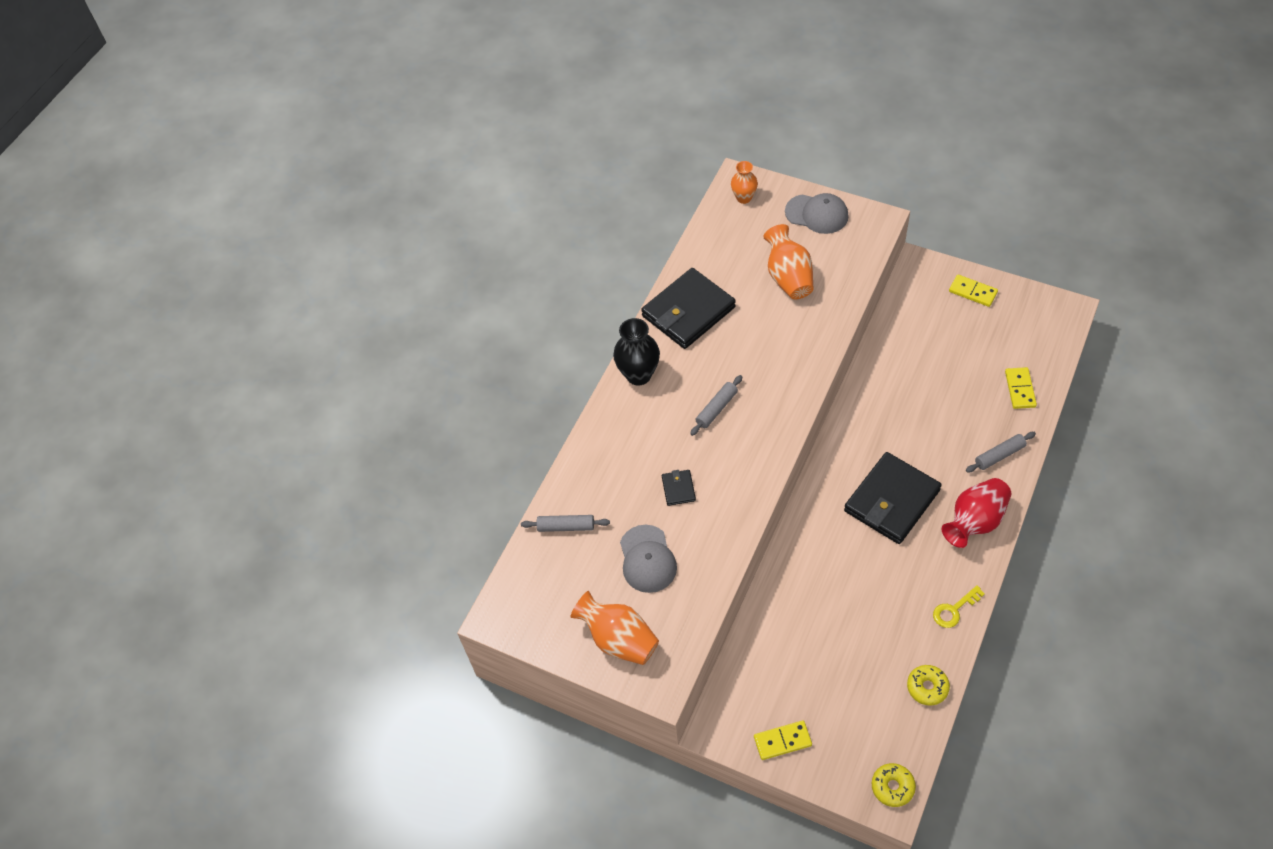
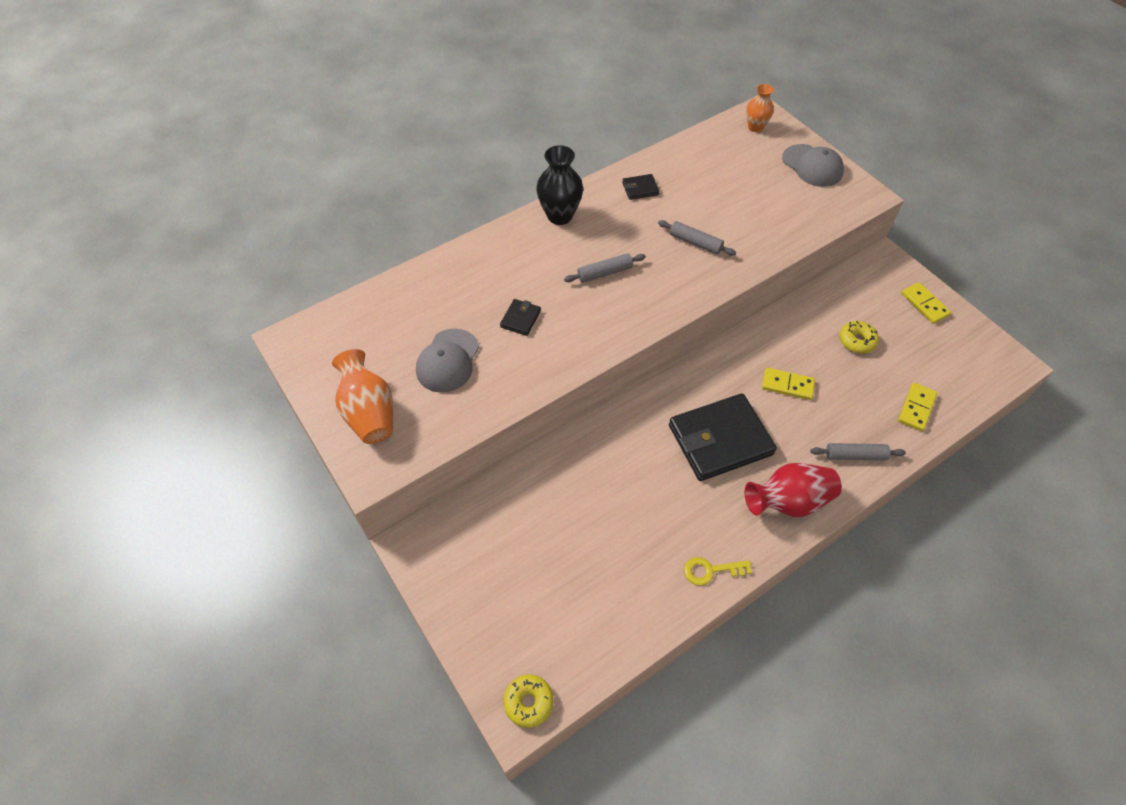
camera: 25 degrees right, 0 degrees up
grey rolling pin [521,515,610,532] -> grey rolling pin moved to [658,220,736,256]
black wallet [641,268,736,349] -> black wallet [622,174,660,200], size x0.43
yellow domino [754,721,812,760] -> yellow domino moved to [762,368,815,400]
orange vase [763,224,814,299] -> none
yellow donut [907,665,950,706] -> yellow donut moved to [839,321,879,354]

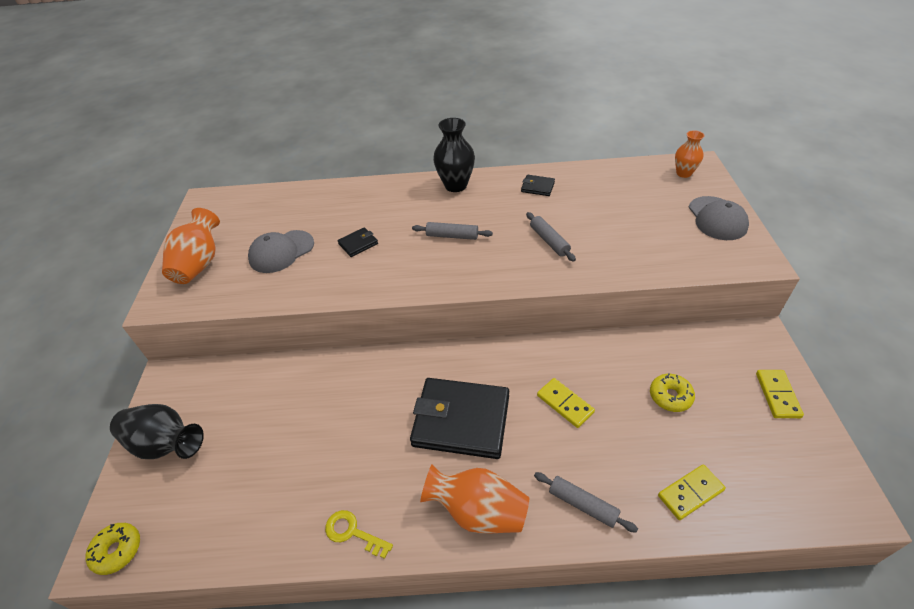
camera: 35 degrees right, 10 degrees down
red vase [745,463,842,517] -> orange vase [420,465,529,533]
none -> black vase [110,404,204,459]

